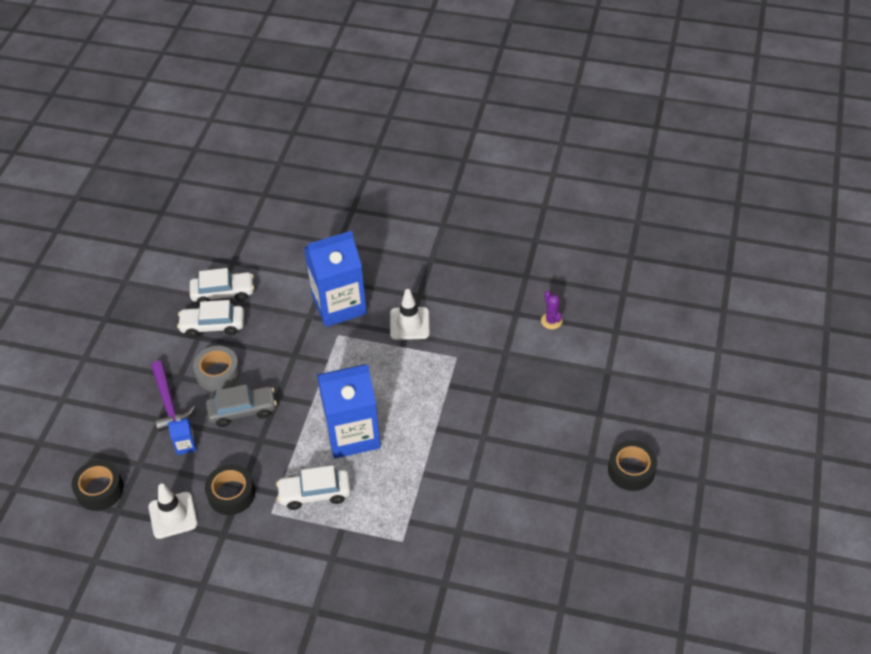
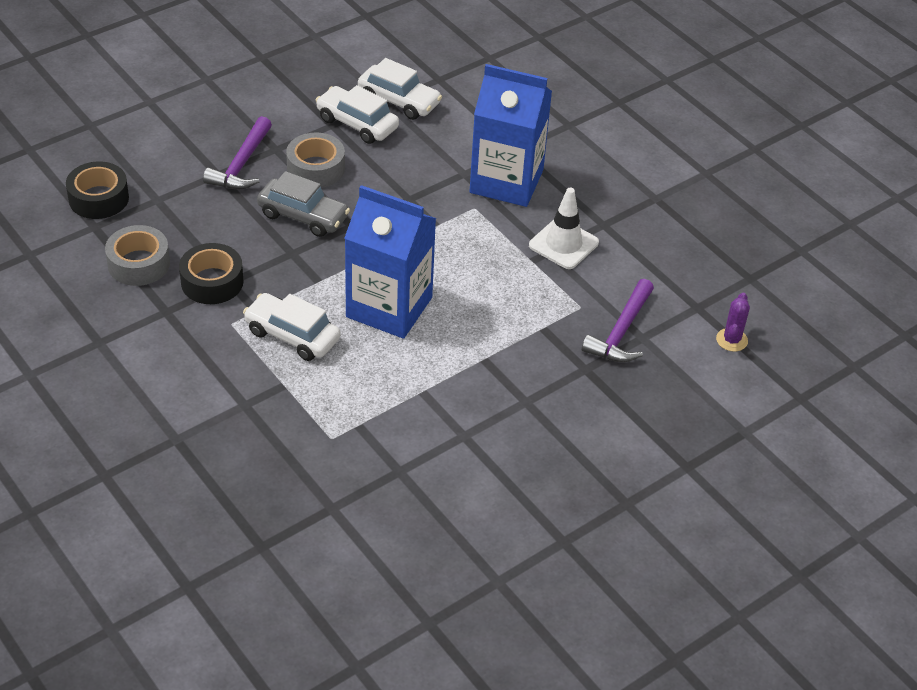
camera: 35 degrees right, 5 degrees down
white traffic cone [149,484,198,539] -> grey tape [105,225,170,286]
blue carton [168,418,196,455] -> none
black tape [608,441,657,491] -> none
none -> purple hammer [582,279,654,362]

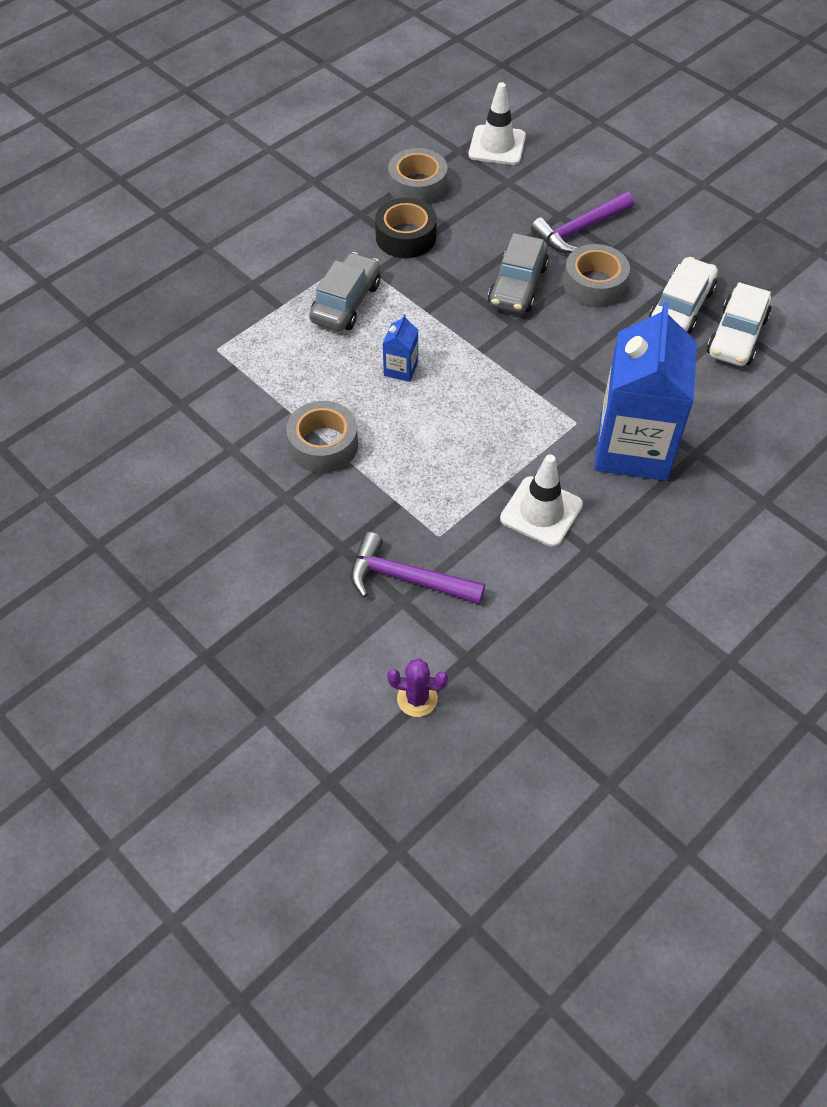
camera: 85 degrees right, 10 degrees up
black tape [66,162,129,219] -> white traffic cone [469,82,526,165]
purple hammer [203,116,272,189] -> purple hammer turned 45 degrees counterclockwise [531,192,634,253]
white car [243,293,340,361] -> grey car [309,252,380,331]
blue carton [345,185,436,339] -> blue carton [382,314,418,382], size x0.40
none -> grey tape [286,401,358,473]

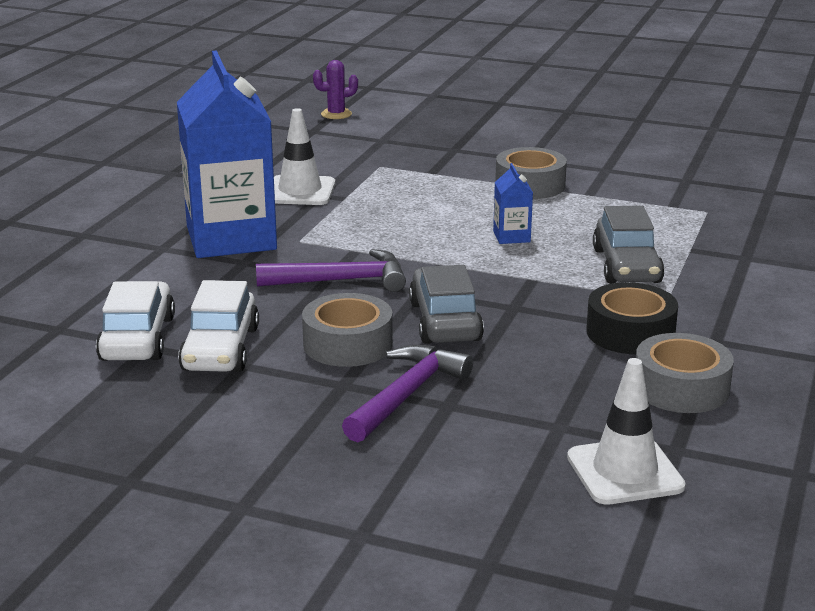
camera: 155 degrees right, 30 degrees down
purple hammer [351,532,485,604] -> purple hammer moved to [256,249,406,292]

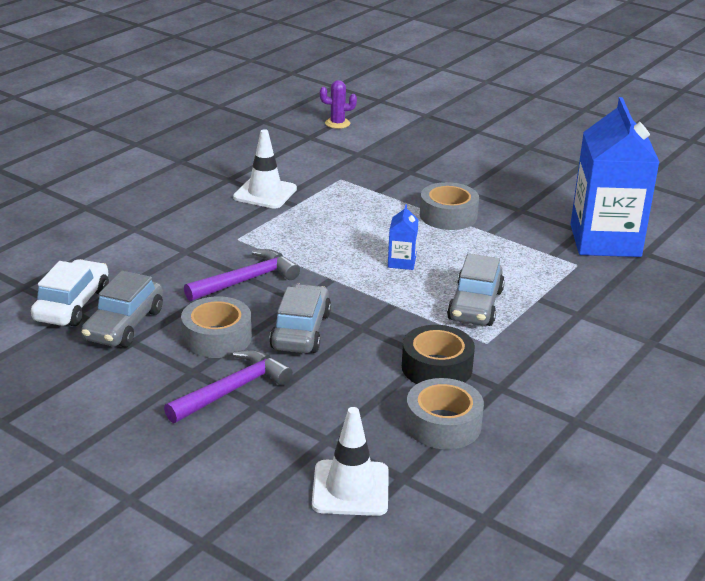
camera: 15 degrees right, 5 degrees up
blue carton [177,50,277,258] -> blue carton moved to [570,97,659,257]
white car [178,280,259,372] -> grey car [81,271,163,347]
purple hammer [256,249,406,292] -> purple hammer turned 45 degrees counterclockwise [184,249,300,301]

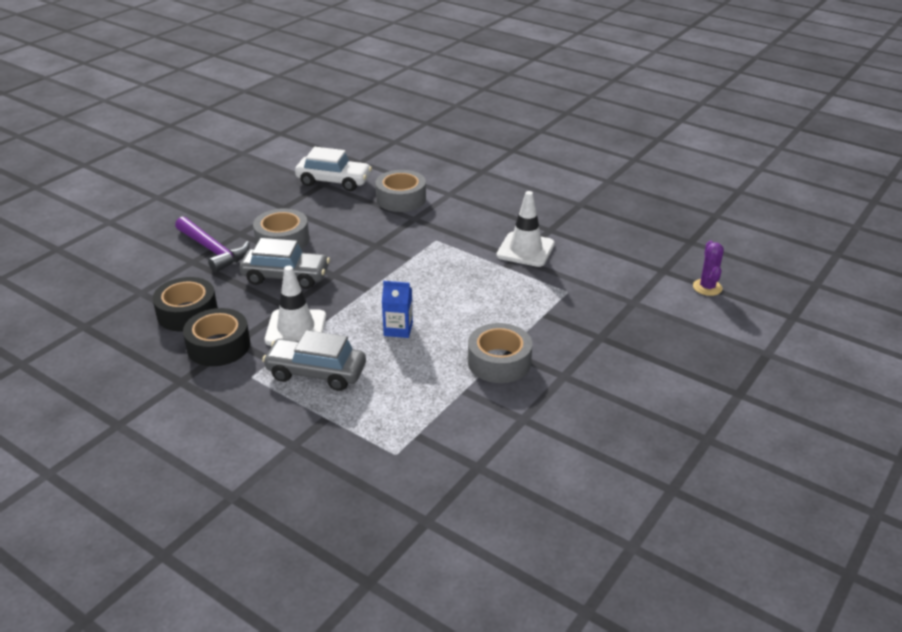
camera: 90 degrees right, 5 degrees up
grey car [81,271,163,347] -> none
purple hammer [184,249,300,301] -> none
white traffic cone [312,407,389,516] -> white traffic cone moved to [265,266,326,346]
grey tape [406,378,484,449] -> grey tape moved to [375,170,426,212]
blue carton [570,97,659,257] -> none
none -> black tape [152,277,218,331]

